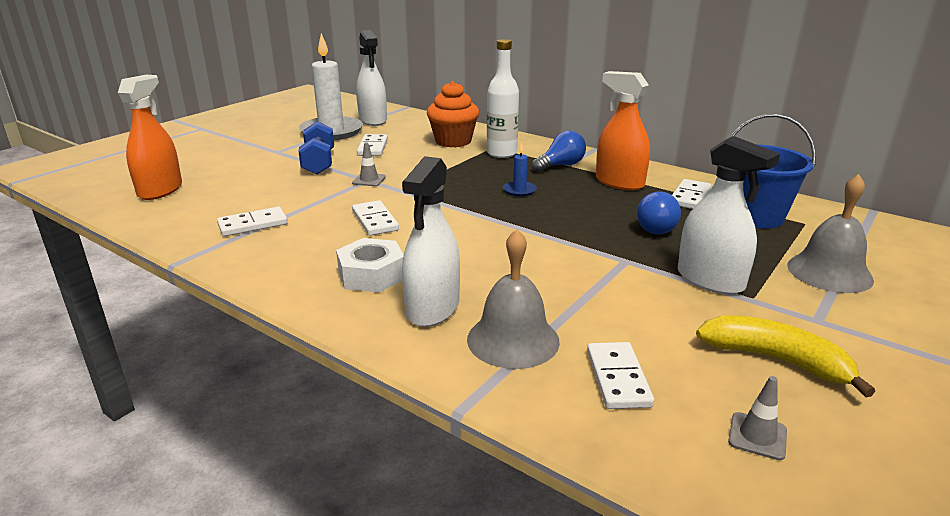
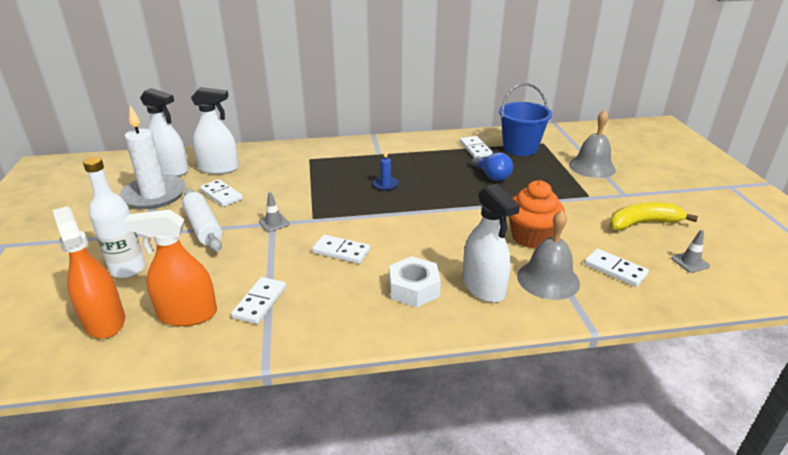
camera: 45 degrees left, 5 degrees up
blue dumbbell [298,121,334,175] -> white rolling pin [182,189,222,252]
orange cupcake [427,81,479,148] -> orange cupcake moved to [509,180,565,248]
white bottle [487,39,519,158] -> white bottle moved to [83,157,146,278]
blue light bulb [532,131,586,172] -> none
orange spray bottle [596,71,650,190] -> orange spray bottle moved to [124,210,217,326]
white spray bottle [677,136,780,294] -> white spray bottle moved to [191,87,239,174]

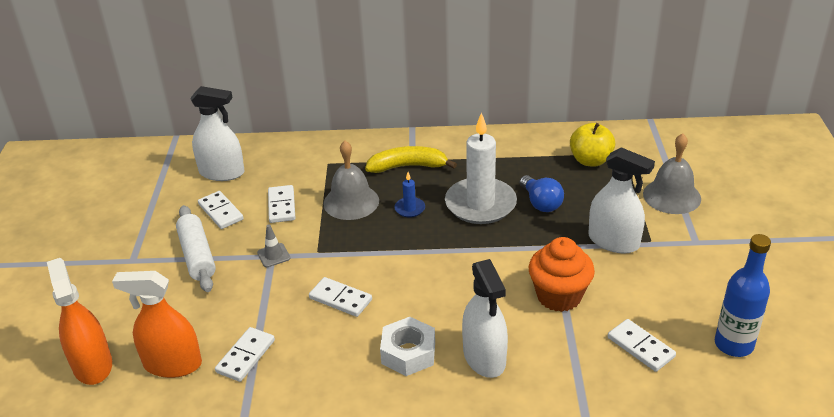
camera: 10 degrees right, 5 degrees up
white bottle [83,157,146,278] -> none
white candle [120,105,186,209] -> white candle moved to [445,113,517,224]
white spray bottle [140,88,189,176] -> white spray bottle moved to [588,147,655,253]
white domino [460,136,493,157] -> white domino moved to [268,185,295,223]
blue bucket [499,83,552,156] -> yellow apple [570,123,615,167]
grey bell [517,210,580,300] -> grey bell moved to [323,141,379,220]
yellow banana [610,202,698,231] -> yellow banana moved to [365,146,457,173]
grey traffic cone [671,230,710,273] -> blue bottle [715,234,771,357]

